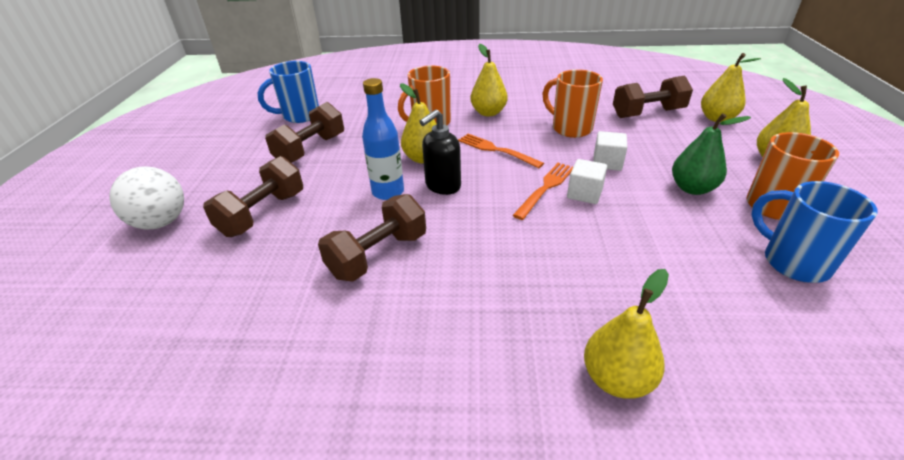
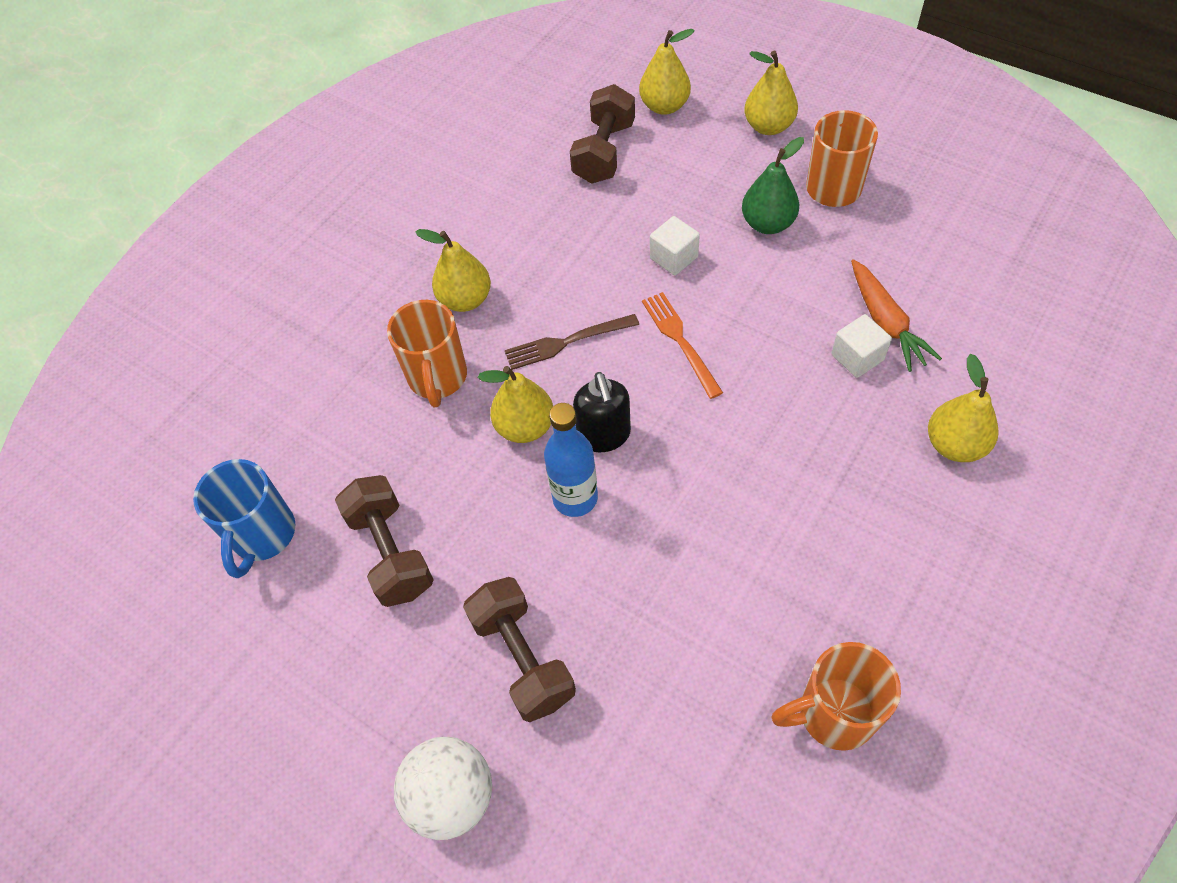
camera: 55 degrees left, 20 degrees up
brown dumbbell [318,194,426,281] -> none
orange fork [458,134,544,168] -> brown fork [505,314,639,370]
orange mug [543,69,603,138] -> orange mug moved to [771,642,901,751]
white cube [567,159,607,204] -> white cube moved to [831,314,892,378]
blue mug [751,181,878,283] -> none
none -> orange carrot [851,259,942,372]

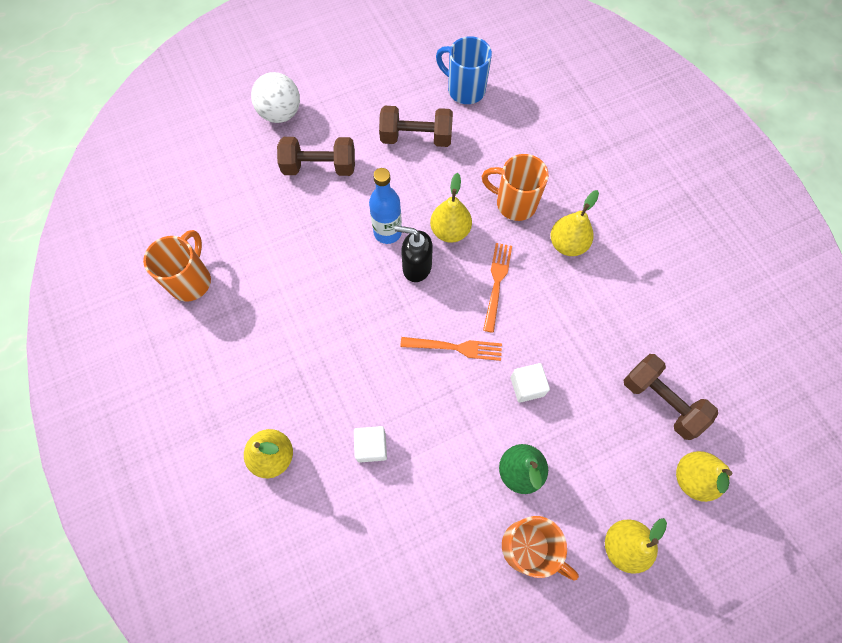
camera: 115 degrees right, 10 degrees up
brown fork [505,314,639,370] -> orange fork [483,243,512,333]
orange carrot [851,259,942,372] -> none

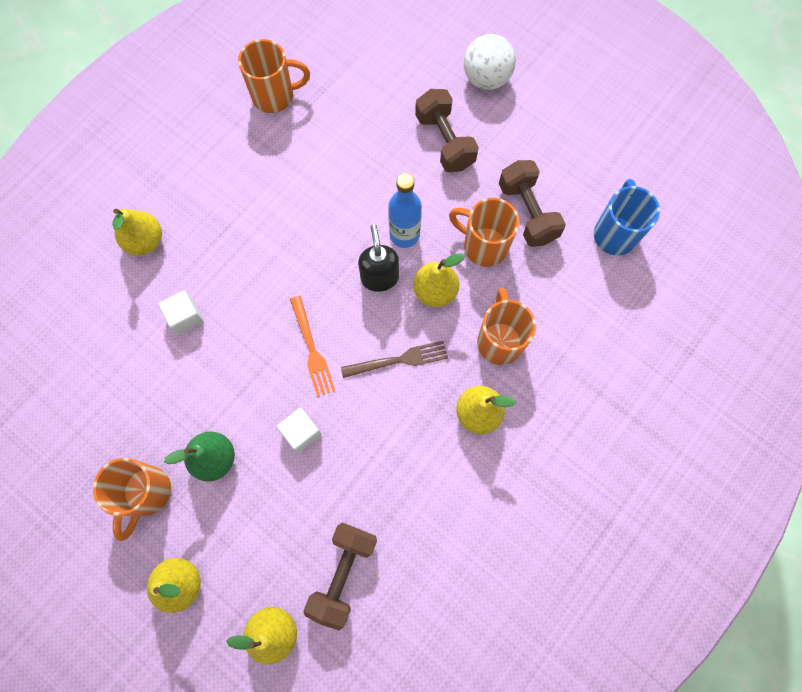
camera: 65 degrees right, 5 degrees up
orange fork [483,243,512,333] -> brown fork [341,341,448,378]
none -> orange mug [449,198,519,267]

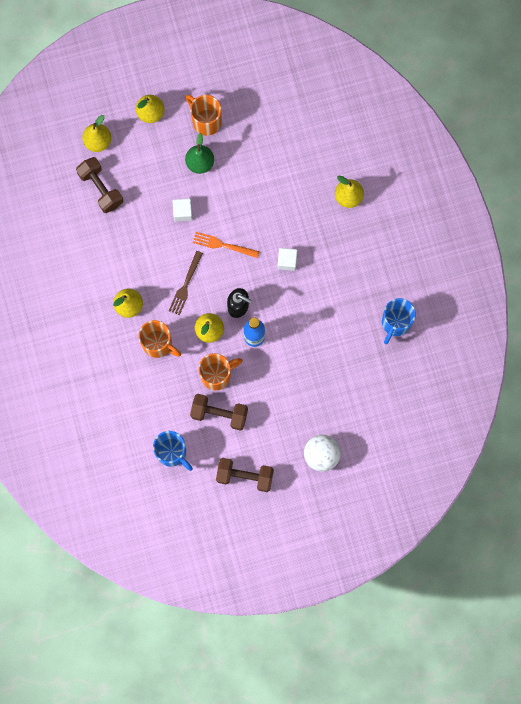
camera: 125 degrees right, 5 degrees up
white cube [158,291,204,335] -> white cube moved to [277,248,298,271]
orange mug [238,39,310,113] -> blue mug [382,298,416,344]
brown dumbbell [415,89,479,172] -> brown dumbbell moved to [216,458,274,492]

